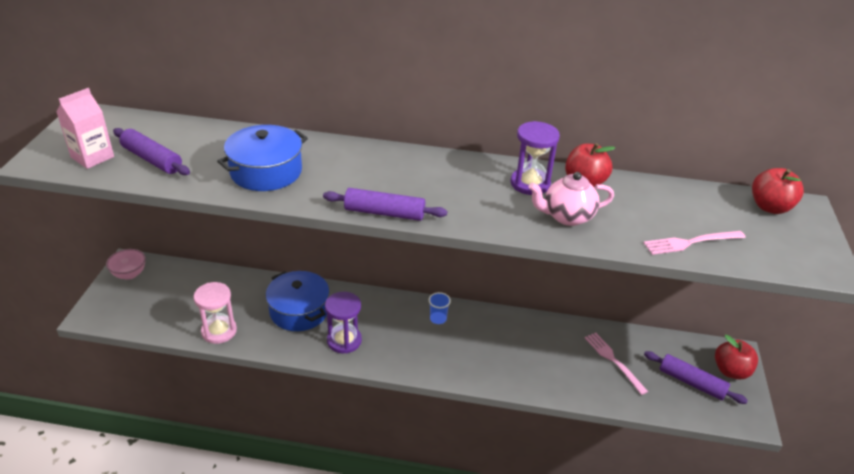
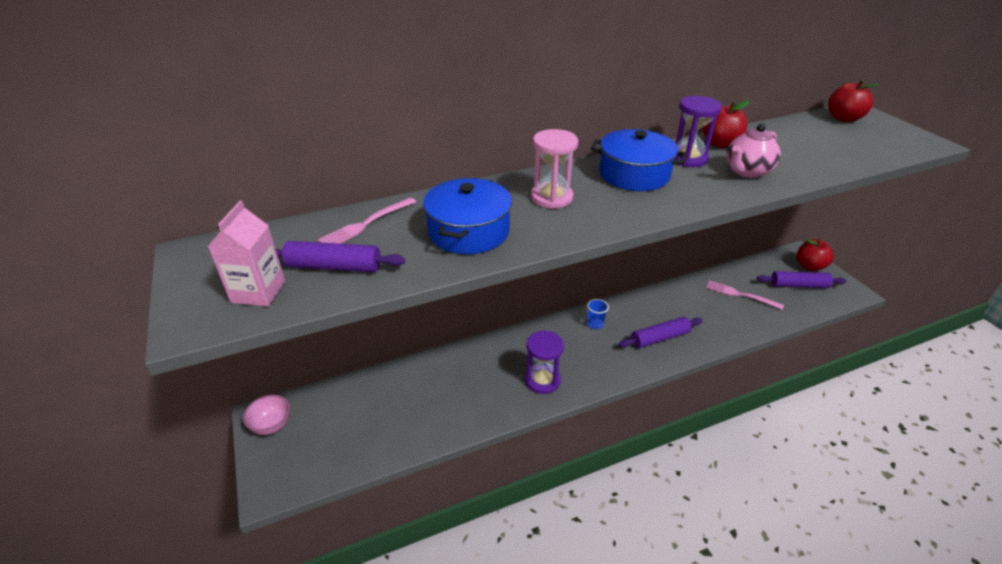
camera: 30 degrees left, 0 degrees up
pink hourglass [193,282,237,344] -> pink hourglass moved to [531,129,578,209]
blue pot [266,271,329,331] -> blue pot moved to [591,129,686,191]
purple rolling pin [323,188,447,221] -> purple rolling pin moved to [619,317,702,348]
pink fork [644,231,746,255] -> pink fork moved to [318,197,416,244]

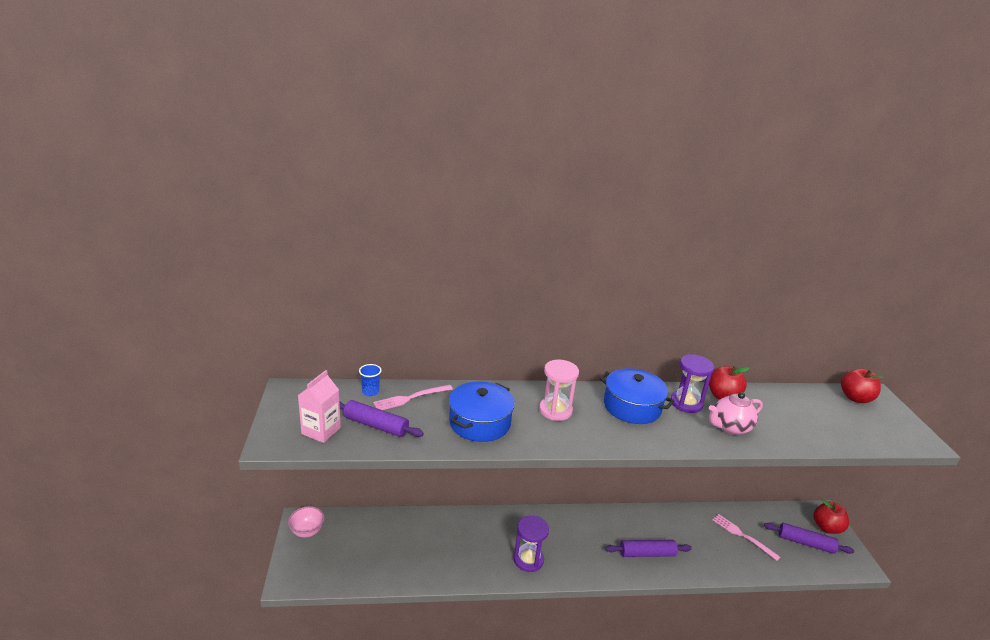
camera: 15 degrees right, 10 degrees down
blue cup [587,299,609,329] -> blue cup moved to [359,364,382,396]

